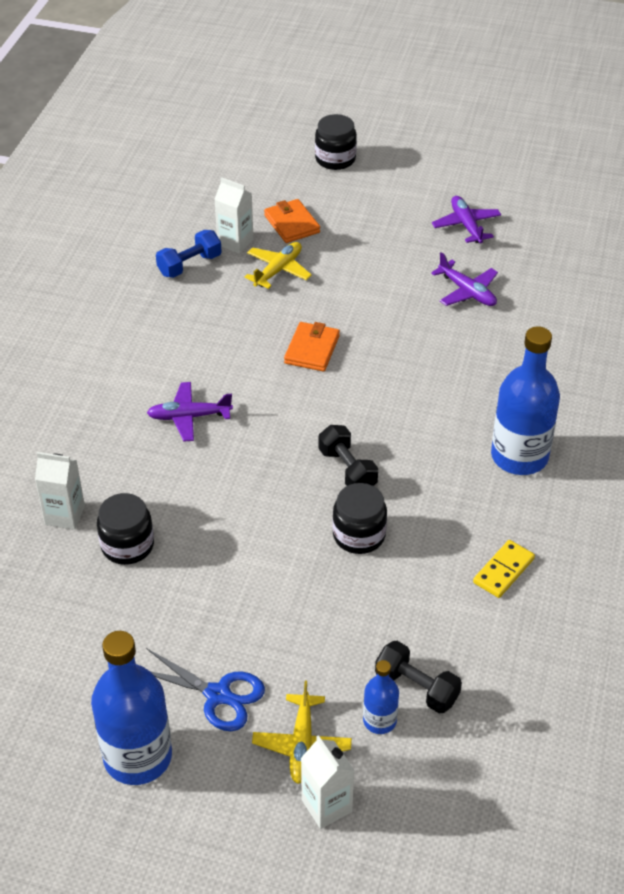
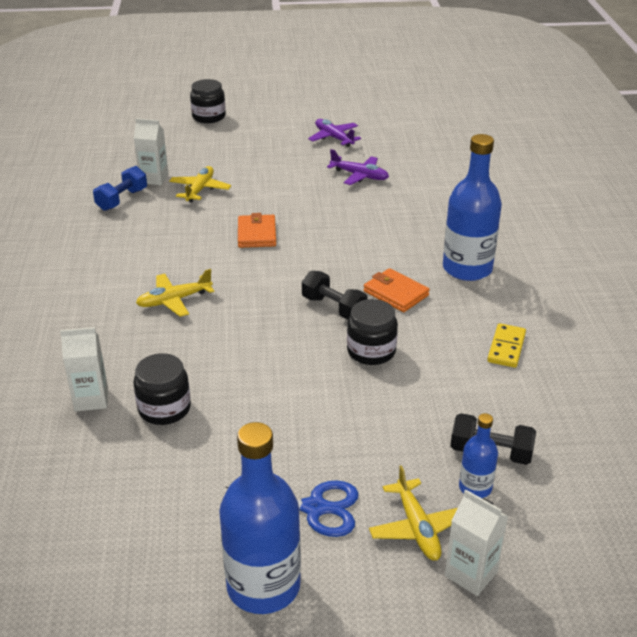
camera: 20 degrees left, 10 degrees down
purple plane [147,382,233,441] -> yellow plane [136,269,214,317]
orange wallet [264,199,320,243] -> orange wallet moved to [364,268,430,312]

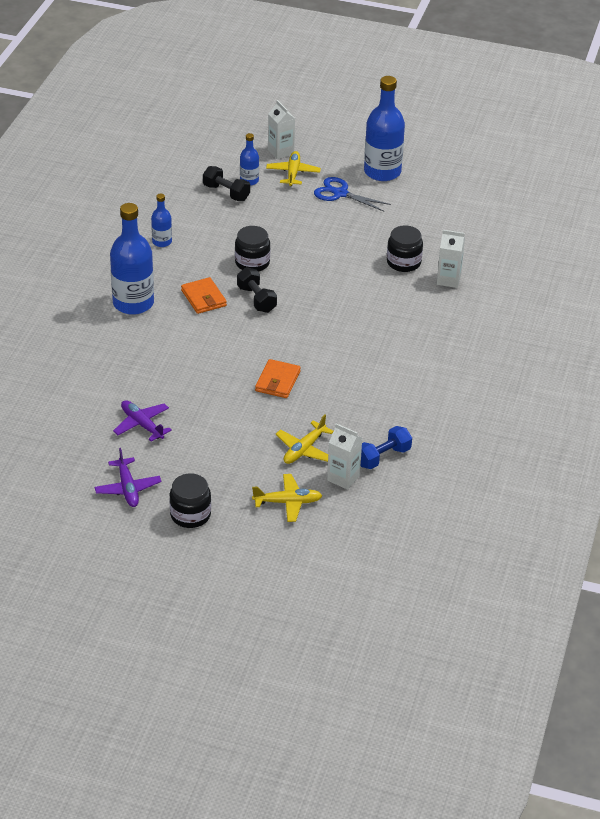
camera: 160 degrees left, 5 degrees up
yellow plane [136,269,214,317] -> yellow plane moved to [252,474,322,522]
black jar [190,79,226,123] -> black jar moved to [169,473,211,528]
yellow domino [487,323,526,368] -> blue bottle [151,194,172,247]

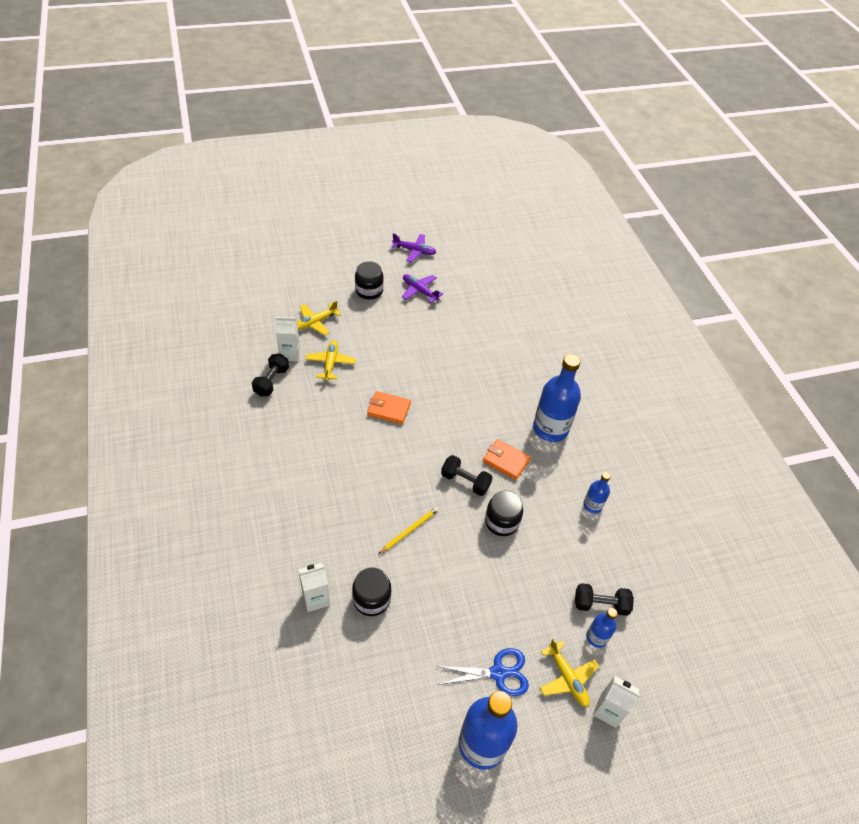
camera: 145 degrees right, 10 degrees up
purple plane [113,400,172,442] -> purple plane moved to [391,233,436,262]
orange wallet [255,359,301,398] -> orange wallet turned 60 degrees counterclockwise [367,391,411,425]
blue dumbbell [361,426,412,469] -> black dumbbell [252,353,289,396]
none -> yellow pencil [378,507,439,554]

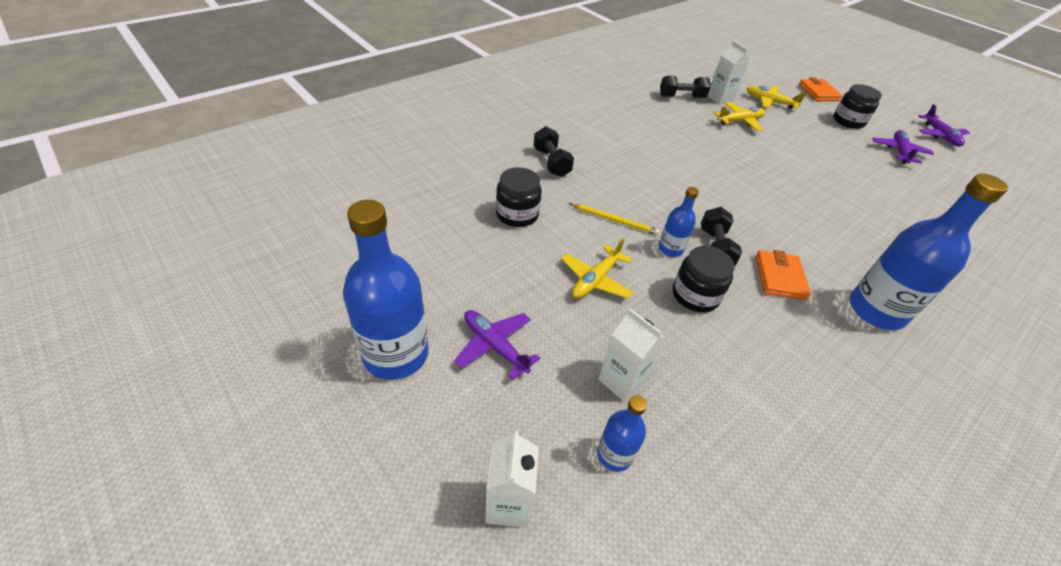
camera: 65 degrees right, 5 degrees down
white carton [298,563,330,612] -> white carton moved to [598,309,665,402]
orange wallet [367,391,411,425] -> orange wallet moved to [799,78,842,101]
blue scissors [436,648,529,696] -> purple plane [454,310,540,380]
yellow plane [540,638,599,707] -> yellow plane moved to [561,238,633,299]
black dumbbell [575,583,634,616] -> black dumbbell moved to [534,126,574,177]
blue bottle [583,472,611,513] -> blue bottle moved to [658,187,699,257]

